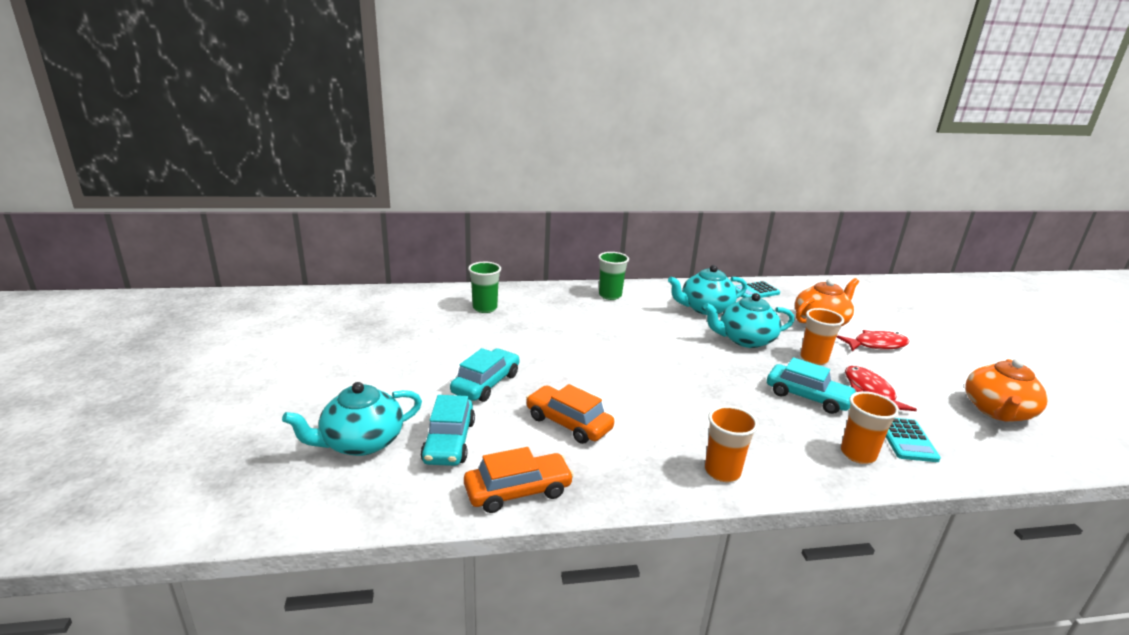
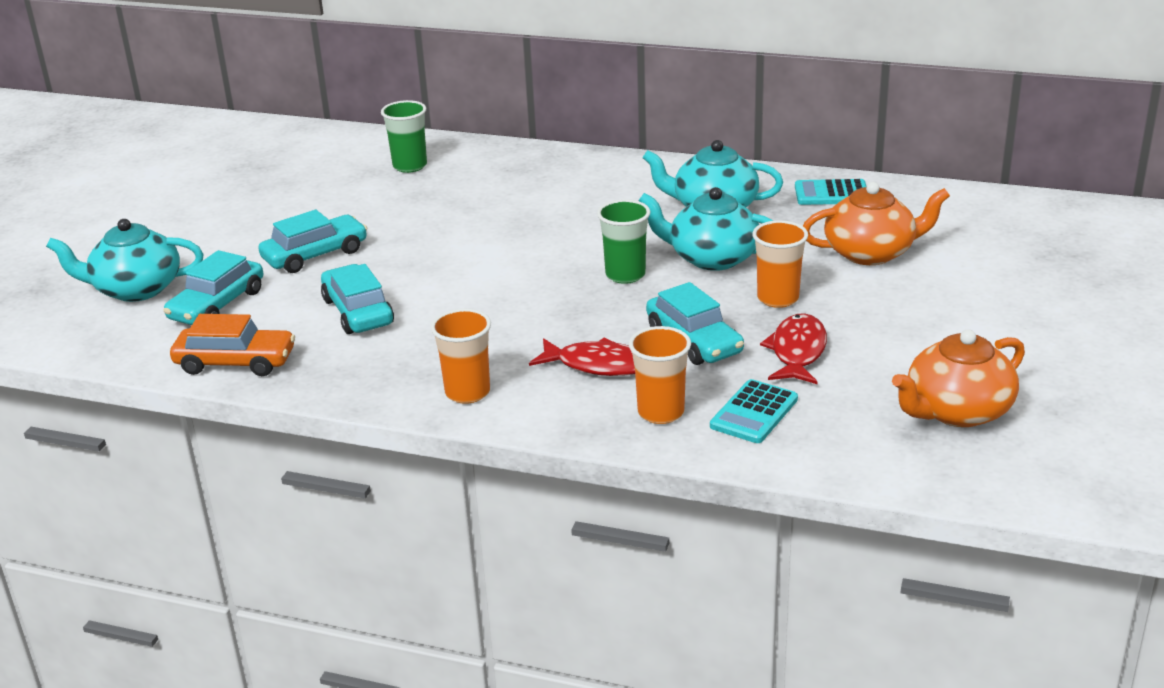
camera: 30 degrees right, 5 degrees up
orange car [526,384,614,444] -> turquoise car [321,264,394,334]
green cup [598,252,629,300] -> green cup moved to [597,199,650,284]
red fish [836,330,909,351] -> red fish moved to [529,338,635,376]

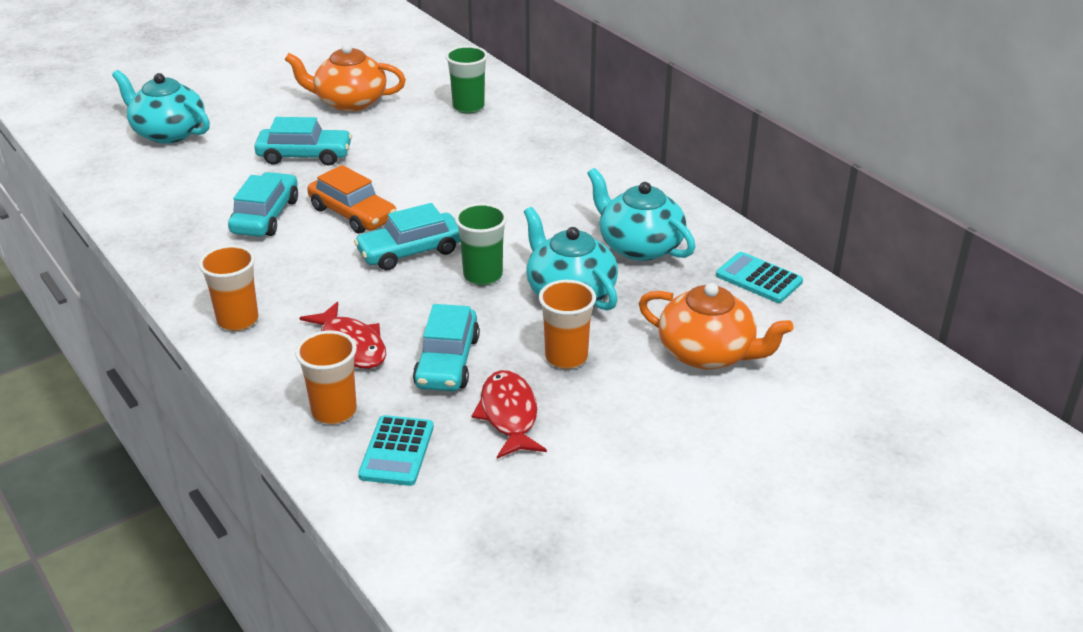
camera: 35 degrees right, 5 degrees up
turquoise car [163,250,263,325] -> turquoise car moved to [354,203,460,270]
orange car [170,314,295,376] -> orange car moved to [307,165,397,234]
turquoise calculator [710,379,798,443] -> turquoise calculator turned 60 degrees counterclockwise [358,415,434,486]
red fish [760,313,827,384] -> red fish turned 60 degrees counterclockwise [472,370,547,459]
orange teapot [892,329,1025,427] -> orange teapot moved to [285,44,406,112]

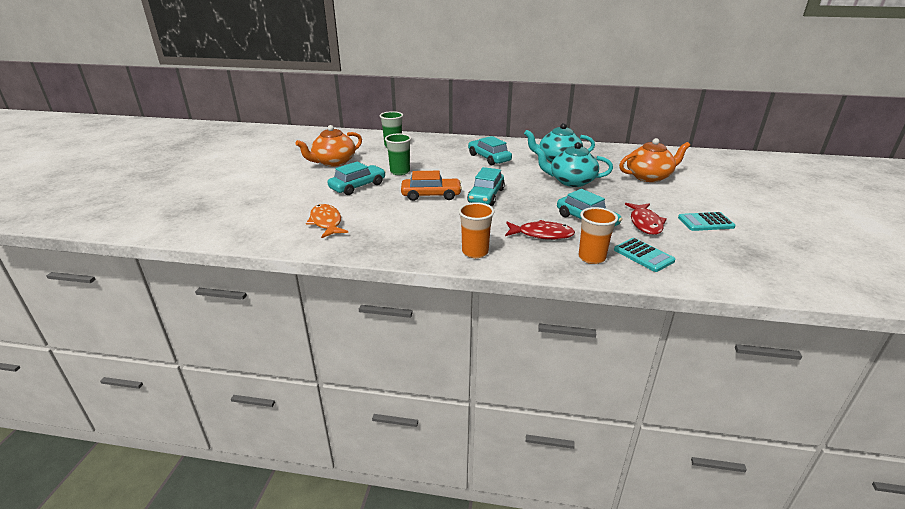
camera: 45 degrees left, 5 degrees down
turquoise teapot [112,70,210,144] -> none
turquoise car [228,172,298,237] -> turquoise car moved to [468,136,512,165]
green cup [455,203,507,285] -> green cup moved to [385,133,411,175]
red fish [472,370,547,459] -> red fish turned 120 degrees counterclockwise [625,203,667,235]
orange cup [539,280,596,369] -> none
turquoise calculator [716,252,803,303] -> turquoise calculator moved to [678,212,736,231]
none -> orange fish [306,204,348,238]

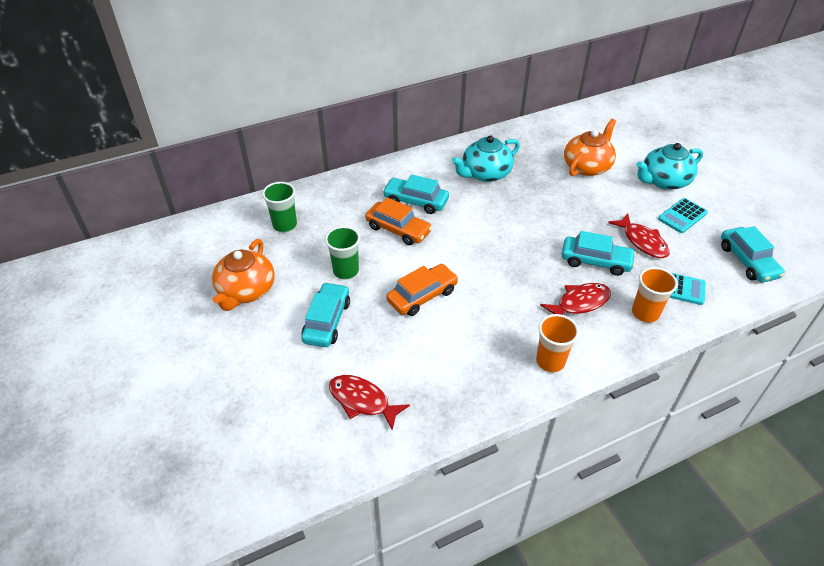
camera: 35 degrees left, 15 degrees up
orange fish [306,204,348,238] -> red fish [329,375,410,430]
turquoise car [467,167,505,206] -> turquoise car moved to [721,226,785,283]
turquoise teapot [534,142,613,187] -> turquoise teapot moved to [636,143,703,190]
none -> orange car [365,198,432,245]

